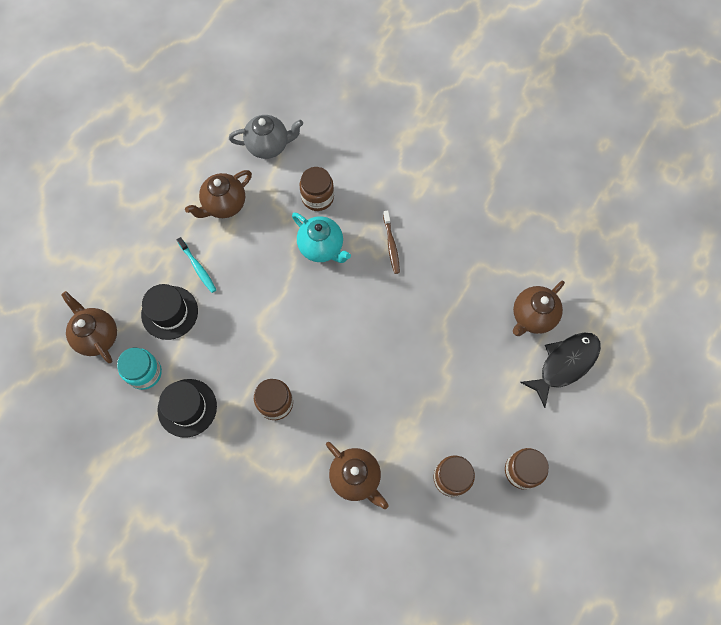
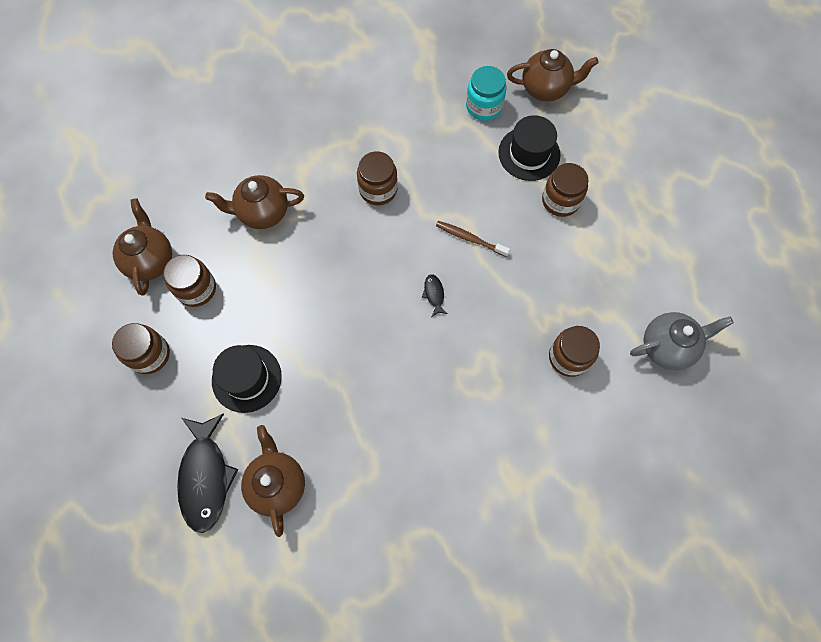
camera: 125 degrees right, 0 degrees up
black hat [157,379,217,438] -> black hat moved to [212,345,282,413]
turquoise toothbrush [177,237,216,293] -> brown jar [542,163,589,217]
brown teapot [185,170,252,218] -> brown teapot moved to [113,198,172,296]
grey teapot [229,115,303,159] -> grey teapot turned 135 degrees counterclockwise [630,312,734,370]
turquoise teapot [292,212,351,263] -> none
brown toothbrush [383,211,400,274] -> brown toothbrush moved to [436,221,510,257]
none -> black fish [422,274,448,316]

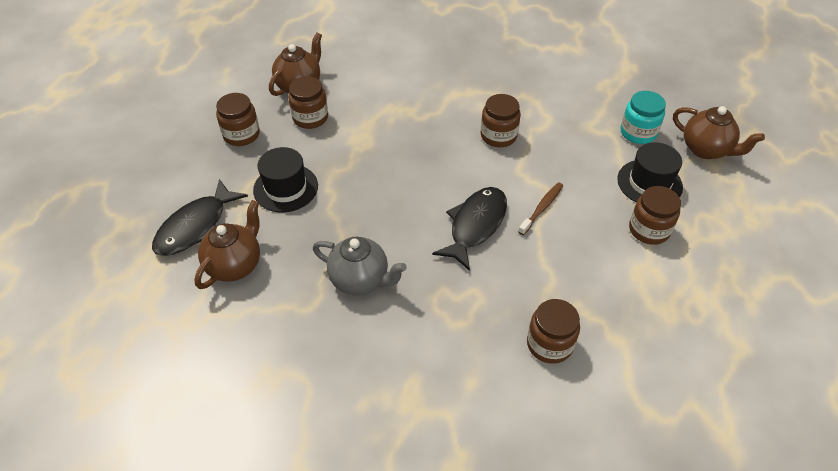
camera: 40 degrees right, 20 degrees down
brown teapot [205,175,304,229] -> none
black fish [422,274,448,316] -> black fish [432,187,507,271], size x2.37
brown toothbrush [436,221,510,257] -> brown toothbrush turned 60 degrees clockwise [518,182,563,235]
grey teapot [630,312,734,370] -> grey teapot moved to [313,237,407,295]

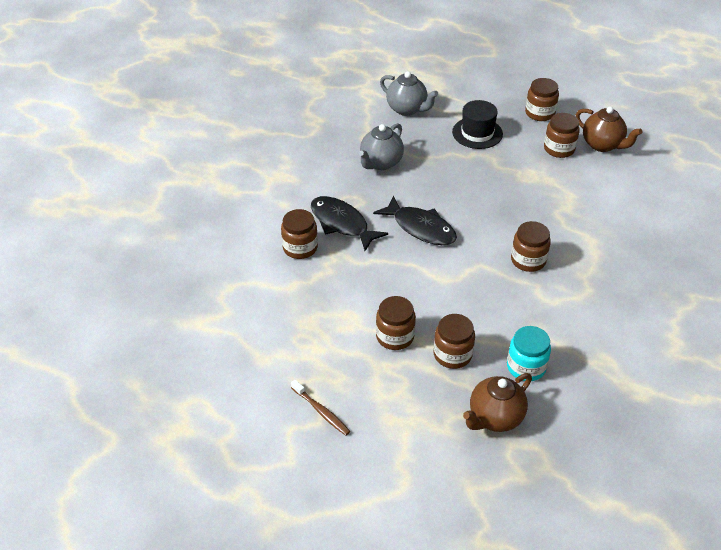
camera: 100 degrees right, 5 degrees down
black fish [152,179,248,256] -> black fish moved to [311,196,388,251]
brown teapot [194,200,260,289] -> grey teapot [380,71,438,116]
brown toothbrush [518,182,563,235] -> brown toothbrush moved to [291,380,350,436]
black hat [617,142,683,203] -> brown jar [434,314,475,369]

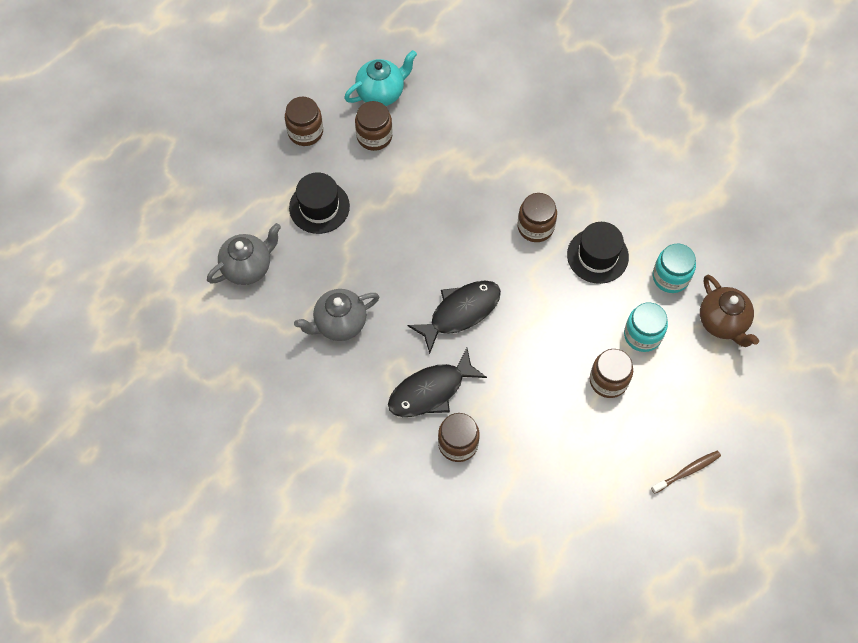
camera: 75 degrees left, 20 degrees up
grey teapot [359,123,404,170] -> grey teapot turned 105 degrees clockwise [294,289,379,341]
brown jar [434,314,475,369] -> turquoise jar [624,302,668,352]
brown teapot [576,107,643,152] -> turquoise teapot [344,50,417,106]
none -> black hat [567,222,629,284]

